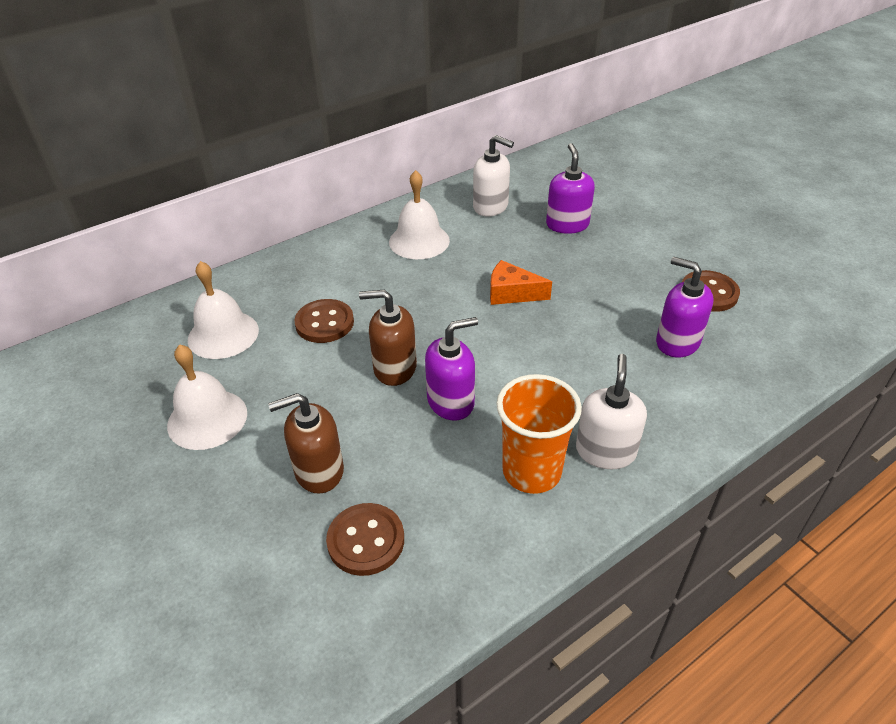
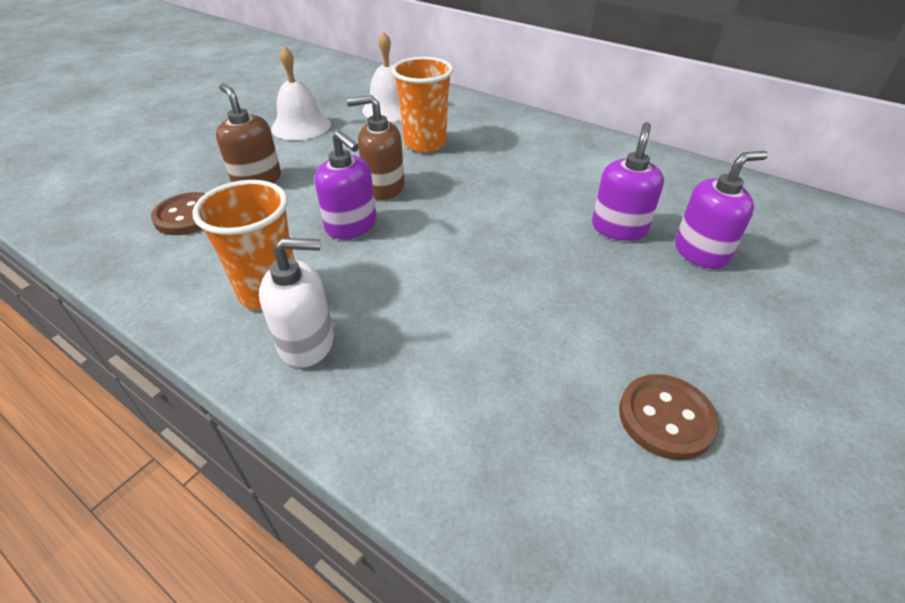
camera: 70 degrees right, 0 degrees up
brown button [294,299,354,343] -> orange cup [391,57,453,152]
brown soap dispenser [359,290,417,386] -> brown soap dispenser turned 75 degrees counterclockwise [347,95,405,200]
white bell [389,170,450,259] -> none
white soap dispenser [473,135,514,217] -> none
orange cheese [490,260,552,305] -> none
purple soap dispenser [656,257,713,357] -> purple soap dispenser moved to [592,122,664,241]

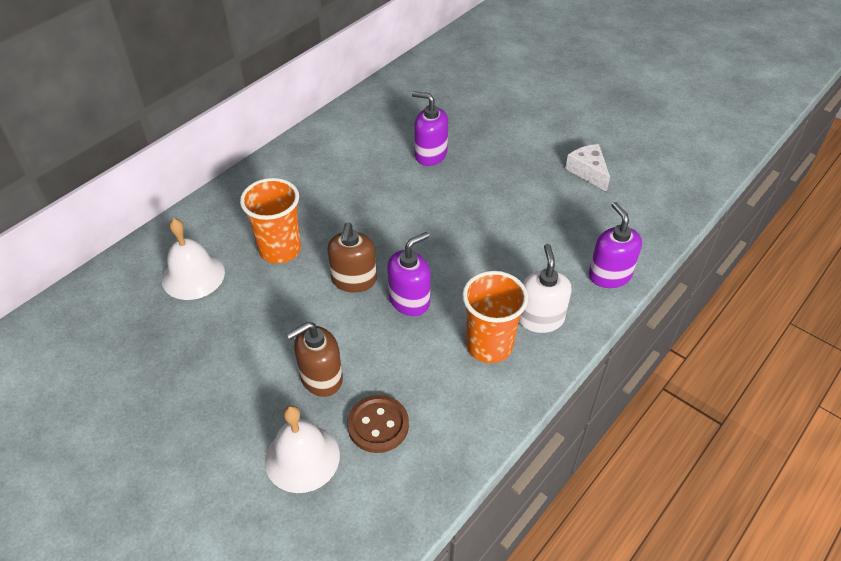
camera: 85 degrees left, 5 degrees up
white bell [271,46,331,140] -> white bell moved to [265,405,340,493]
brown button [619,374,719,460] -> white cheese [565,144,610,192]
purple soap dispenser [675,151,768,269] -> purple soap dispenser moved to [589,202,642,288]

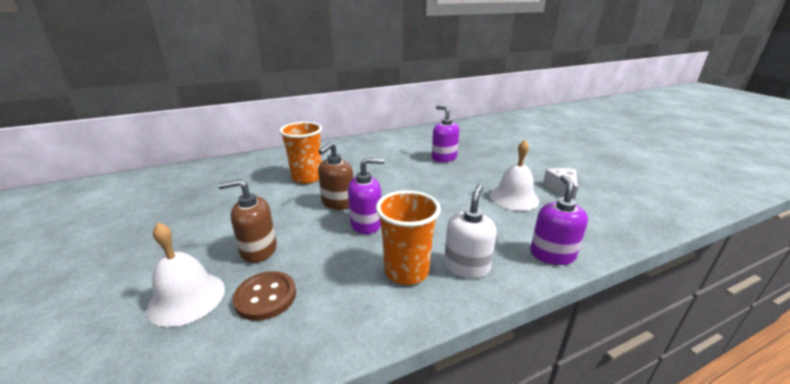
camera: 25 degrees right, 20 degrees down
white bell [162,218,225,300] -> white bell moved to [490,140,539,211]

